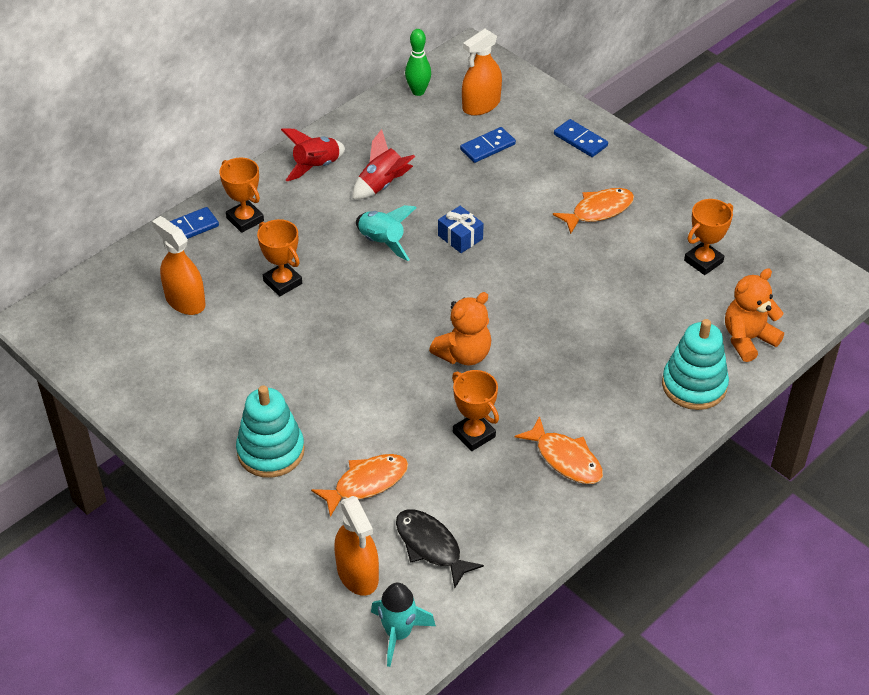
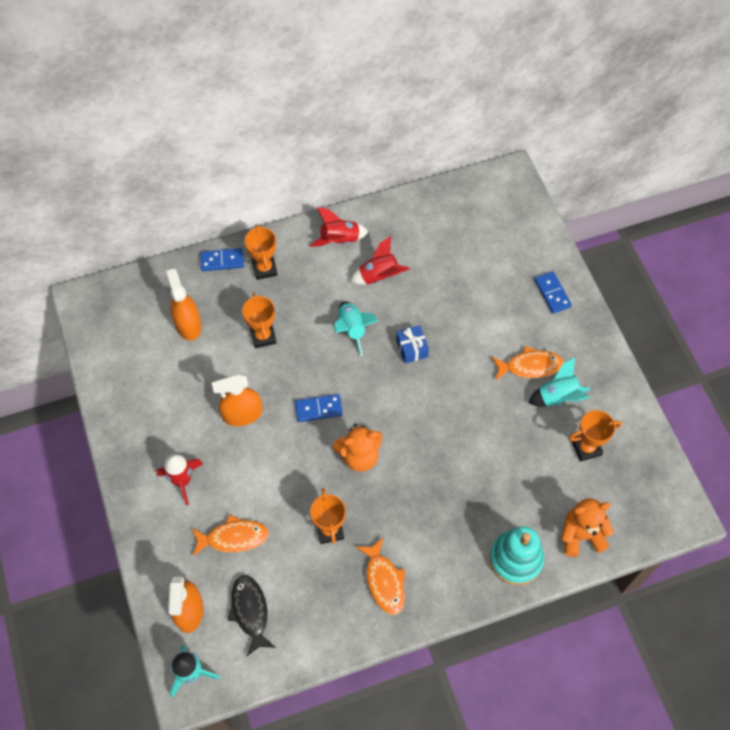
camera: 25 degrees right, 15 degrees up
turquoise stacking toy [236,385,305,478] -> red rocket [157,454,203,505]
green bowling pin [405,29,431,96] -> none
blue domino [460,127,516,163] -> blue domino moved to [295,394,343,422]
orange spray bottle [462,29,502,116] -> orange spray bottle moved to [212,374,262,426]
none -> turquoise rocket [528,357,591,407]

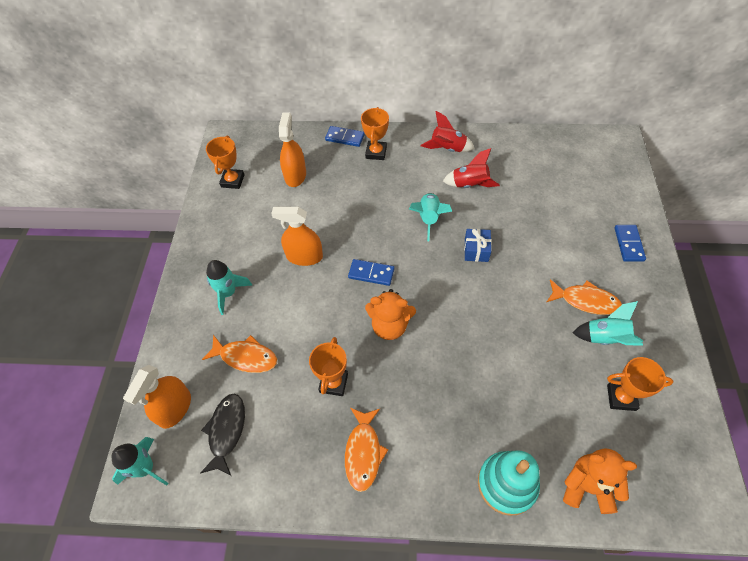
camera: 25 degrees right, 5 degrees down
red rocket [157,454,203,505] -> turquoise rocket [206,260,252,315]
orange trophy [242,293,277,348] -> orange trophy moved to [206,136,244,189]

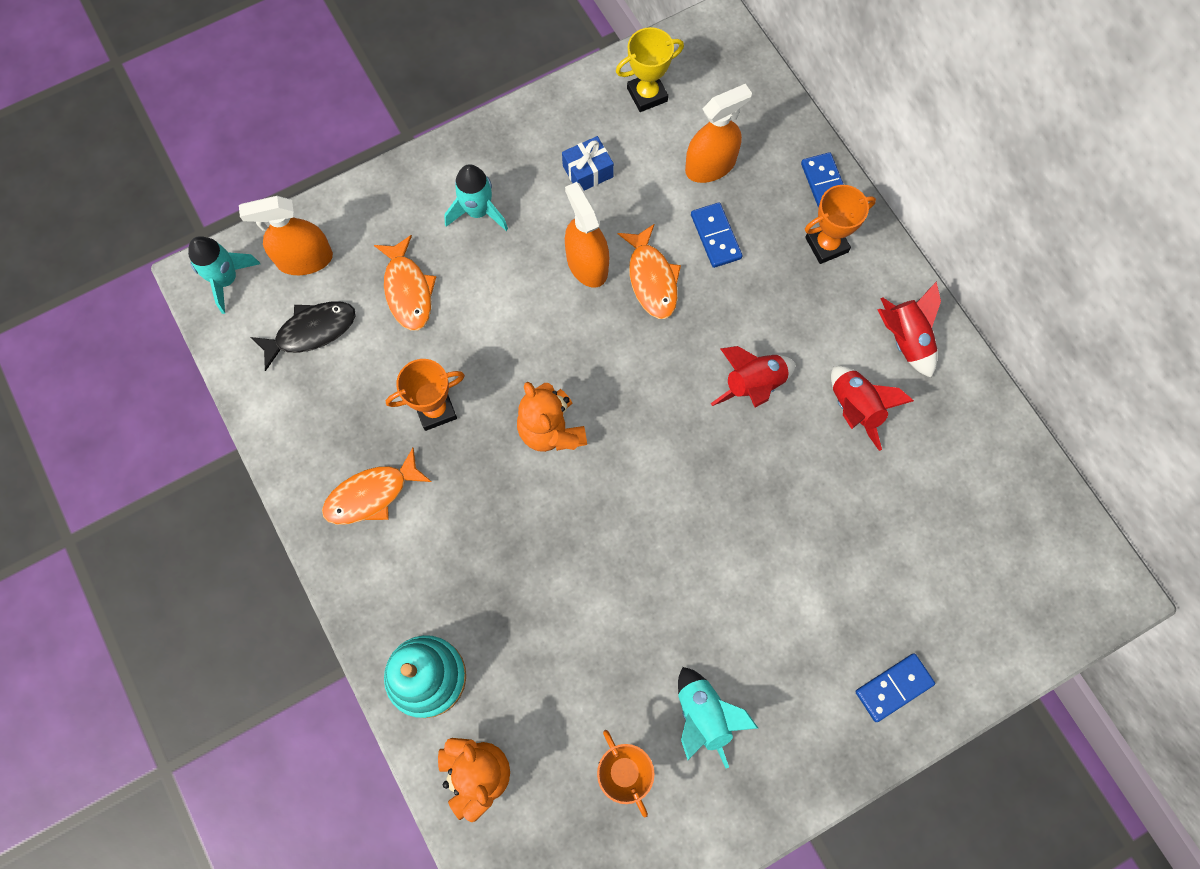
camera: 55 degrees right, 15 degrees up
orange trophy [206,136,244,189] -> yellow trophy [616,27,684,112]
blue domino [348,259,395,286] -> blue domino moved to [691,202,743,268]
turquoise rocket [409,193,452,241] -> red rocket [711,346,795,407]
blue gift [464,229,491,262] -> blue gift moved to [562,136,614,190]
orange fish [547,279,622,315] -> orange fish moved to [618,224,681,319]

